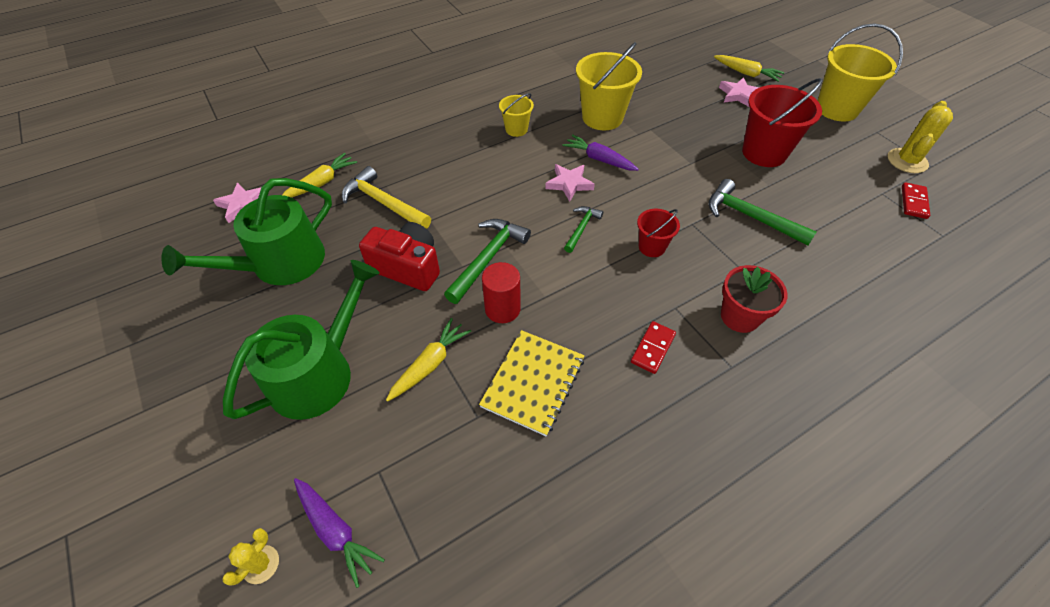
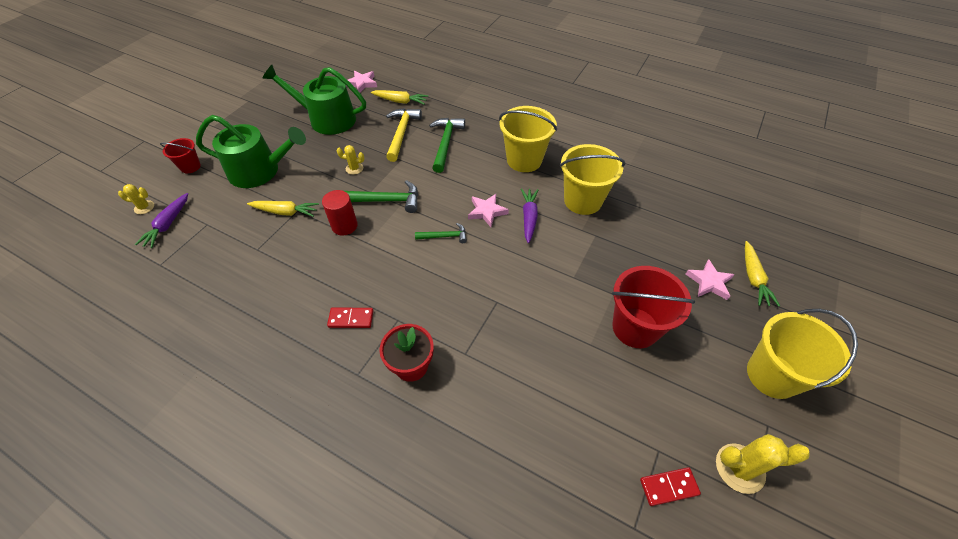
camera: 60 degrees right, 0 degrees up
red camera [359,222,440,291] -> yellow cactus [337,145,365,175]
yellow notebook [479,330,585,436] -> none
yellow bucket [499,93,534,137] -> yellow bucket [499,106,557,172], size x1.87
red bucket [637,209,680,257] -> red bucket moved to [160,138,201,173]
green hammer [709,179,817,245] -> green hammer moved to [429,118,465,173]

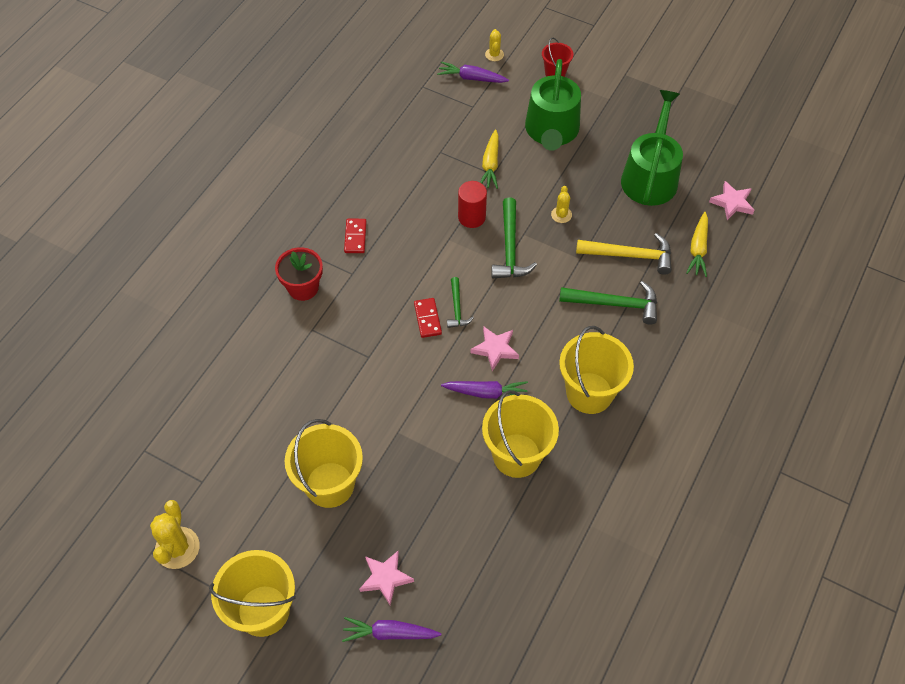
camera: 90 degrees right, 5 degrees up
red bucket [612,266,695,348] -> yellow bucket [285,419,363,508]
red domino [640,467,701,506] -> red domino moved to [414,298,442,338]
yellow carrot [745,241,780,307] -> purple carrot [342,617,441,642]

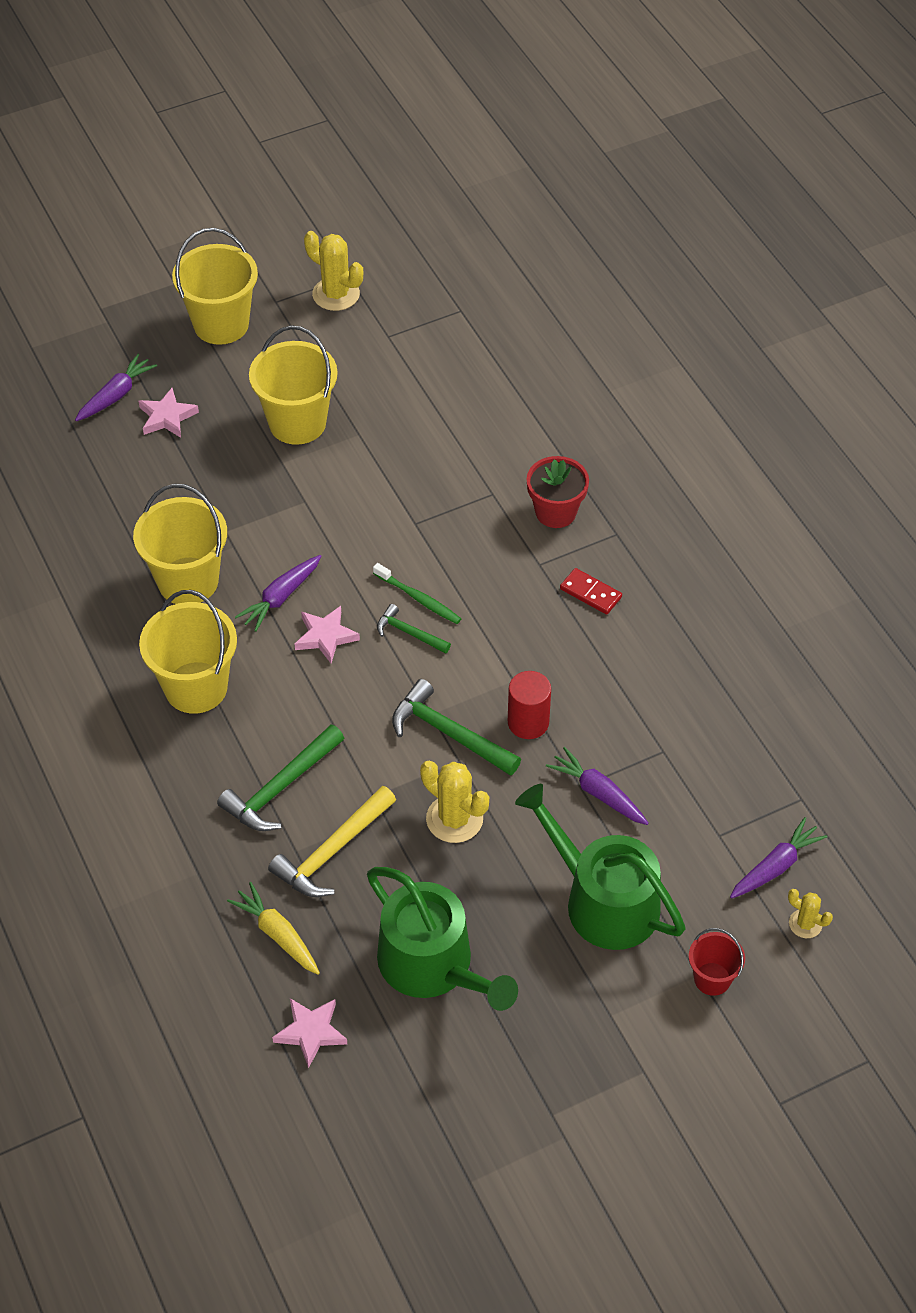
camera: 125 degrees right, 5 degrees down
red domino [414,298,442,338] -> green toothbrush [373,563,462,624]
yellow carrot [480,129,499,189] -> purple carrot [546,747,649,825]
yellow cactus [551,186,572,223] -> yellow cactus [420,761,489,843], size x1.76

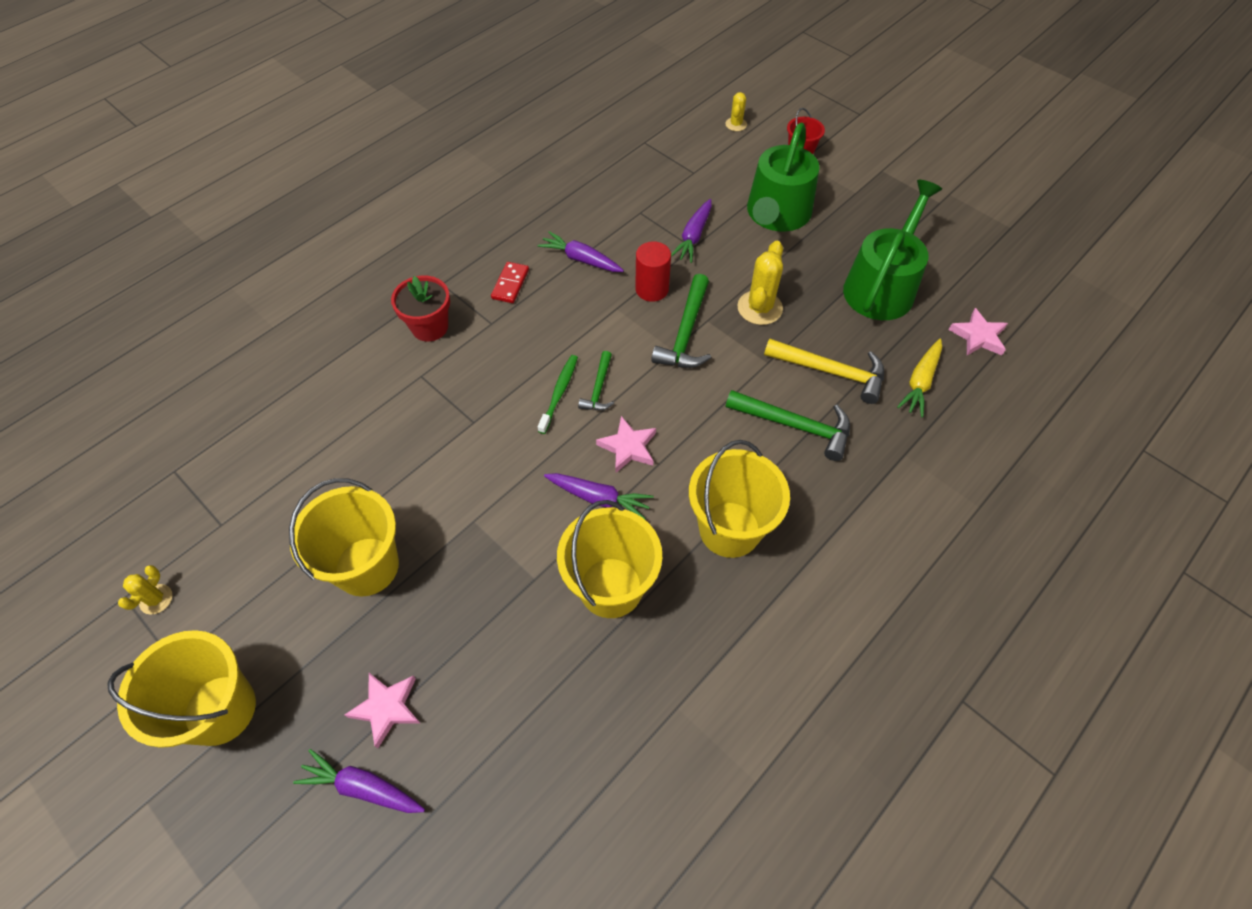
camera: 110 degrees left, 5 degrees up
yellow cactus [304,231,363,311] -> yellow cactus [118,565,172,615], size x0.57
purple carrot [730,817,827,898] -> purple carrot moved to [537,231,624,272]

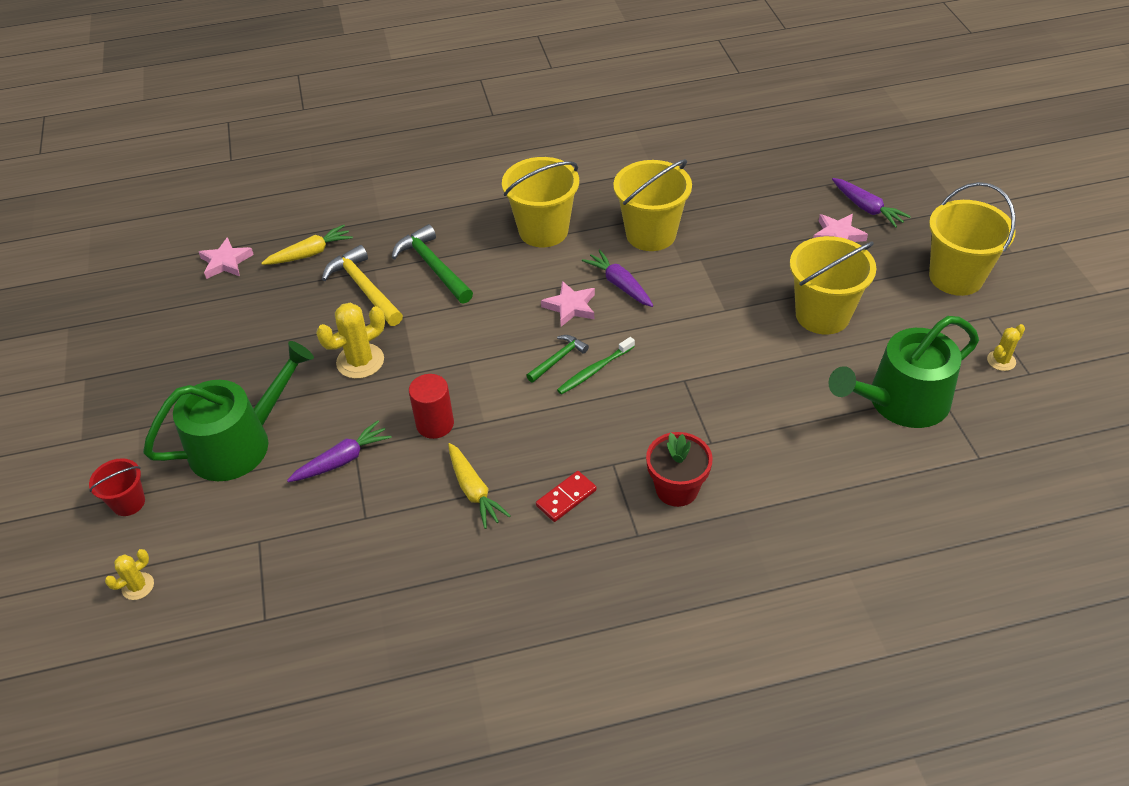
camera: 145 degrees left, 10 degrees down
purple carrot [537,231,624,272] -> yellow carrot [448,443,511,529]
green hammer [651,274,711,368] -> none
green watering can [843,180,942,320] -> green watering can moved to [829,316,979,428]

